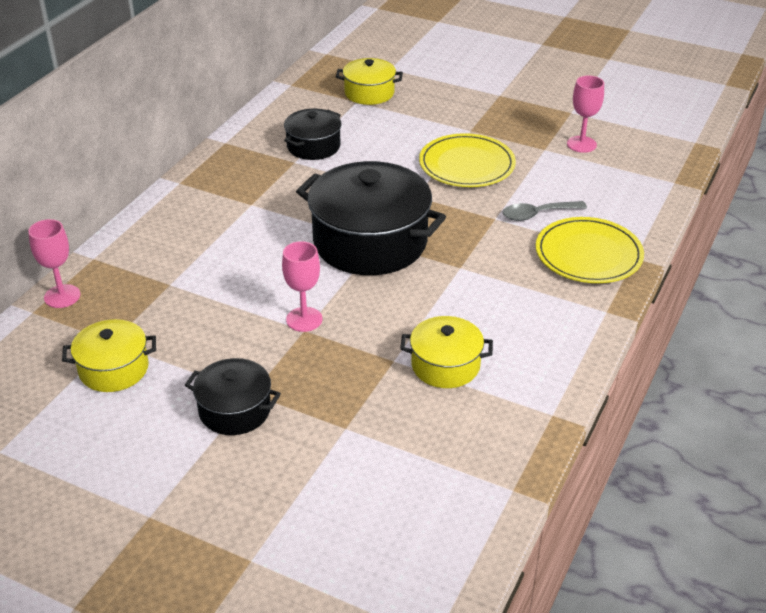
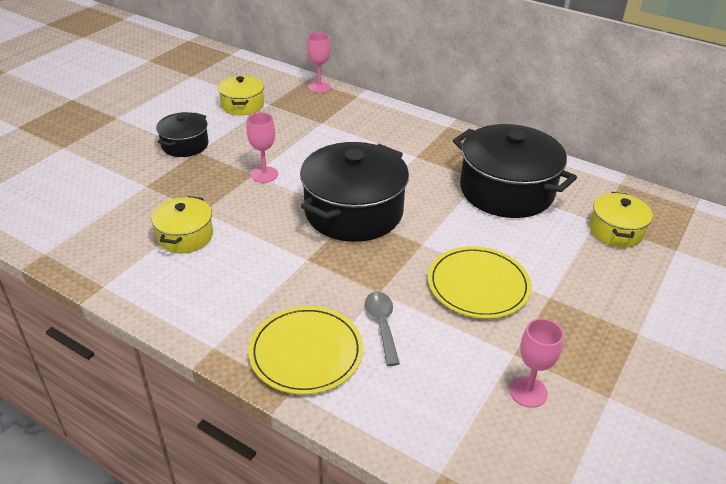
camera: 95 degrees right, 0 degrees up
black pot [284,109,342,160] -> black pot [453,124,577,218], size x1.89

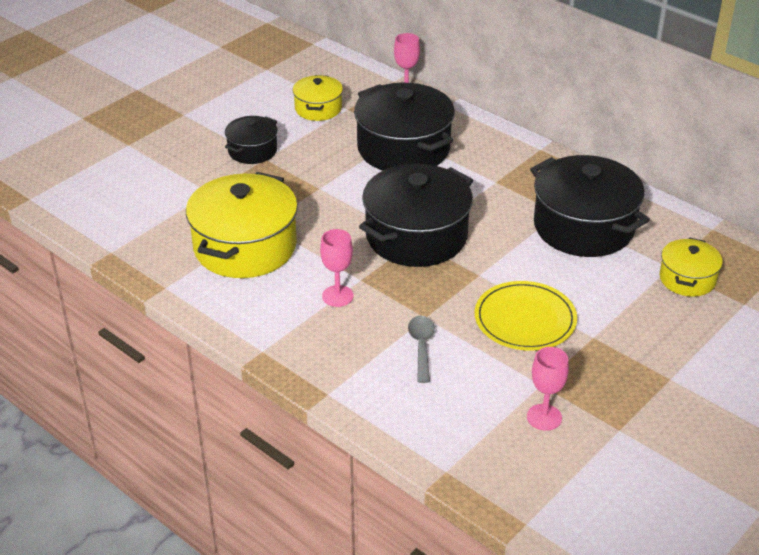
camera: 10 degrees right, 0 degrees up
yellow pot [151,196,213,253] -> yellow pot [186,172,298,278], size x1.89
pink goblet [246,112,278,183] -> pink goblet moved to [320,229,354,307]
yellow plate [248,306,363,395] -> none
none -> black pot [354,83,455,170]

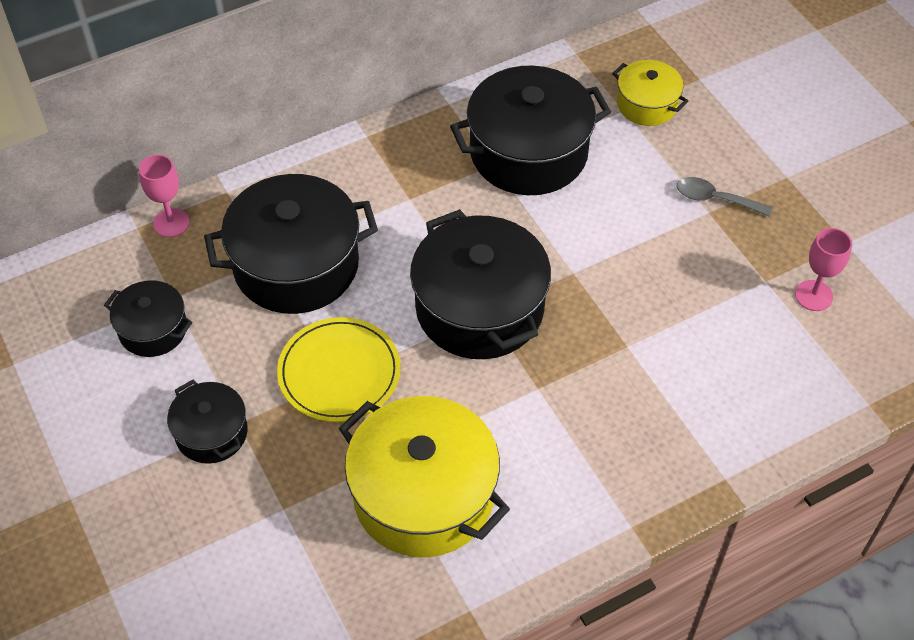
camera: 70 degrees left, 15 degrees up
yellow pot [293,75,343,121] -> black pot [104,280,192,357]
pink goblet [320,229,354,307] -> none
grey spoon [408,316,435,383] -> grey spoon moved to [677,177,772,216]
yellow plate [475,281,577,351] -> yellow plate moved to [277,317,401,422]

